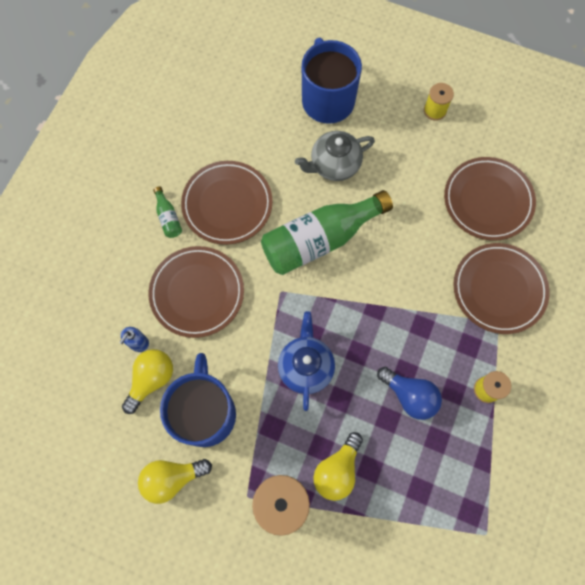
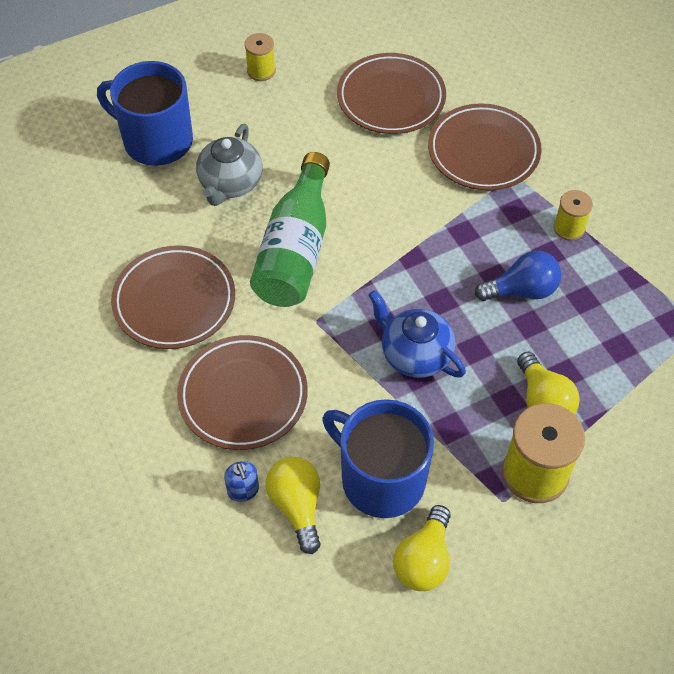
camera: 50 degrees left, 15 degrees down
green bottle [153,187,182,238] -> none

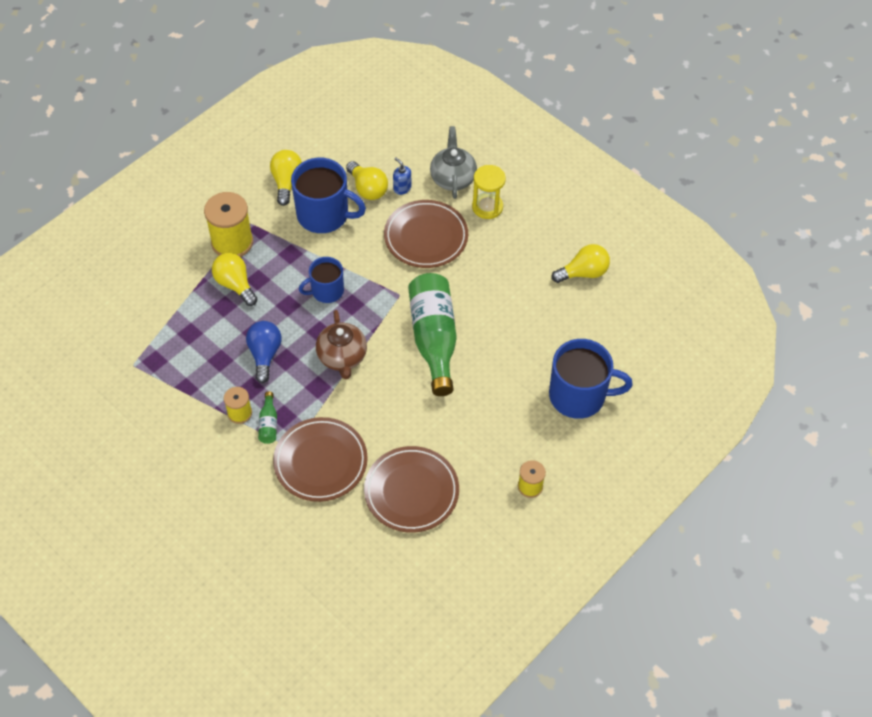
camera: 160 degrees right, 0 degrees up
brown plate [111,245,235,349] -> none
grey teapot [196,124,262,206] -> grey teapot moved to [430,126,477,199]
blue teapot [368,290,466,378] -> blue mug [299,257,344,303]
blue light bulb [475,251,561,301] -> blue light bulb turned 120 degrees clockwise [246,321,281,383]
none -> green bottle [258,391,277,444]
none -> brown teapot [316,310,367,379]
none -> yellow hourglass [472,165,506,219]
none -> yellow light bulb [552,244,610,283]

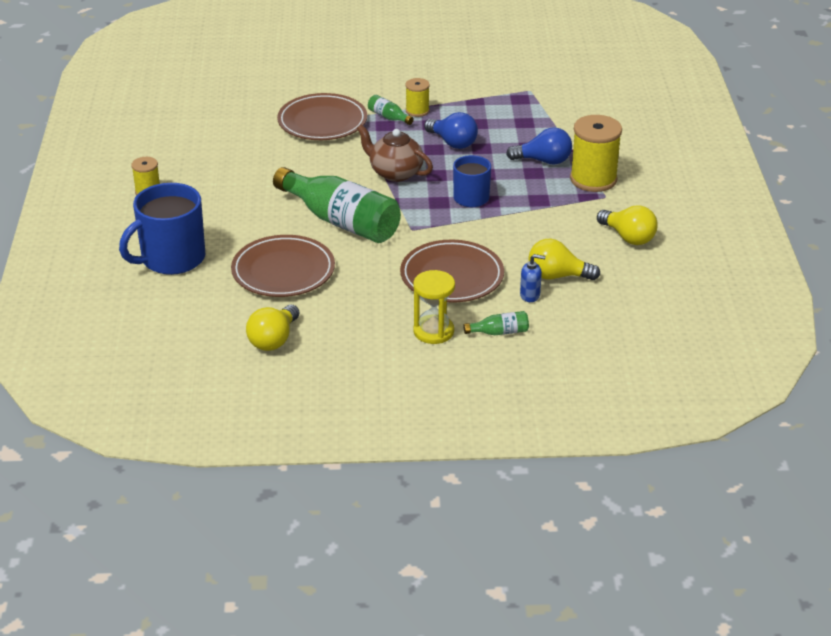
camera: 135 degrees right, 20 degrees down
yellow light bulb [212,253,258,306] -> blue light bulb [506,127,572,164]
blue mug [291,158,366,233] -> none
brown plate [364,446,459,533] -> brown plate moved to [231,235,335,297]
grey teapot [430,126,477,199] -> green bottle [463,311,529,335]

